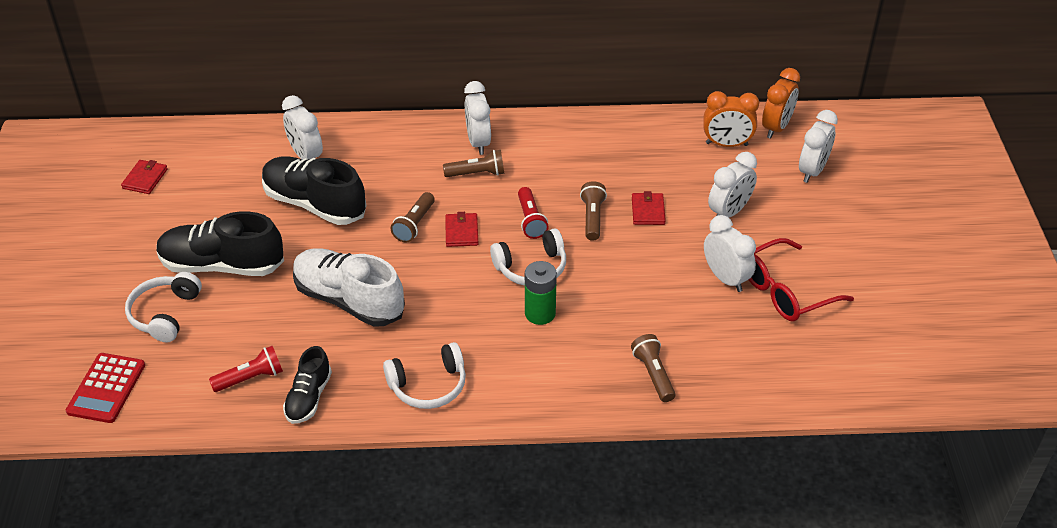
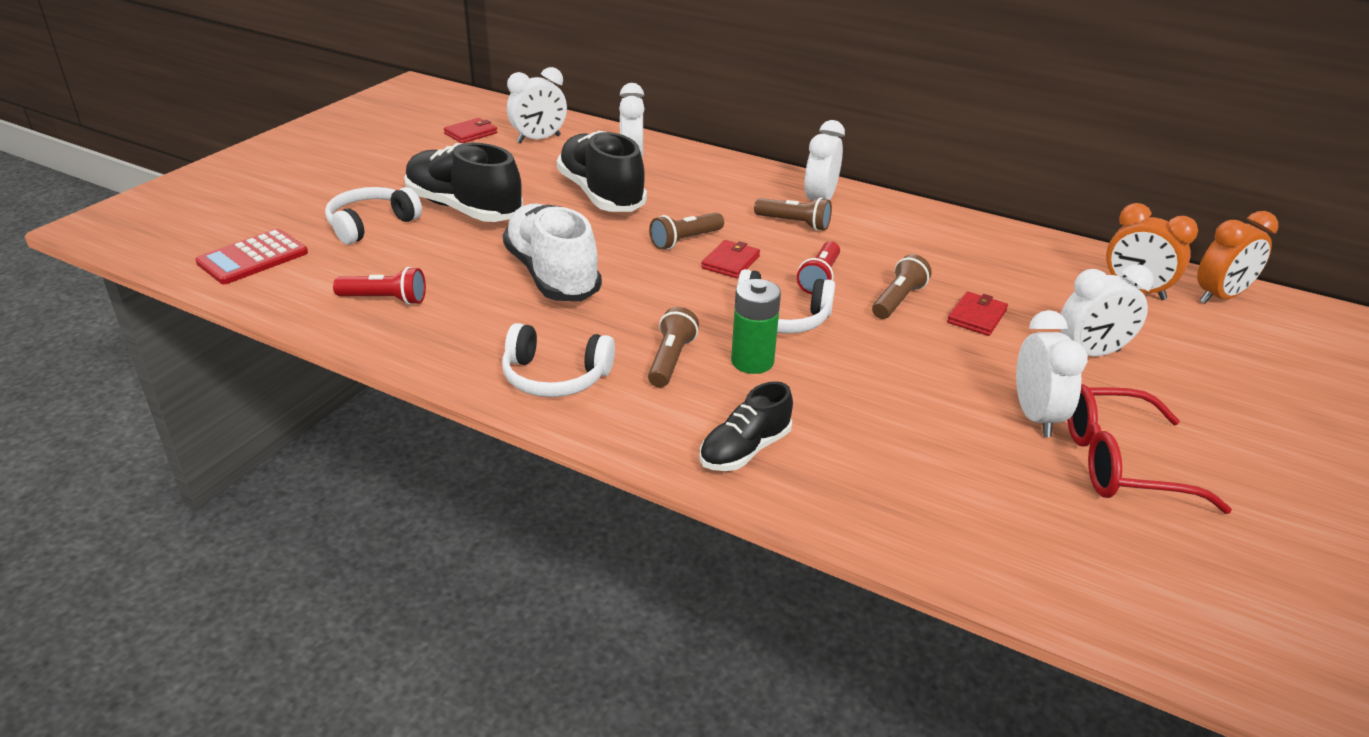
camera: 30 degrees right, 10 degrees down
black shoe [283,346,332,424] -> black shoe moved to [699,381,793,471]
brown flashlight [631,334,676,402] -> brown flashlight moved to [648,307,699,387]
white clock [799,110,838,183] -> white clock moved to [507,67,567,143]

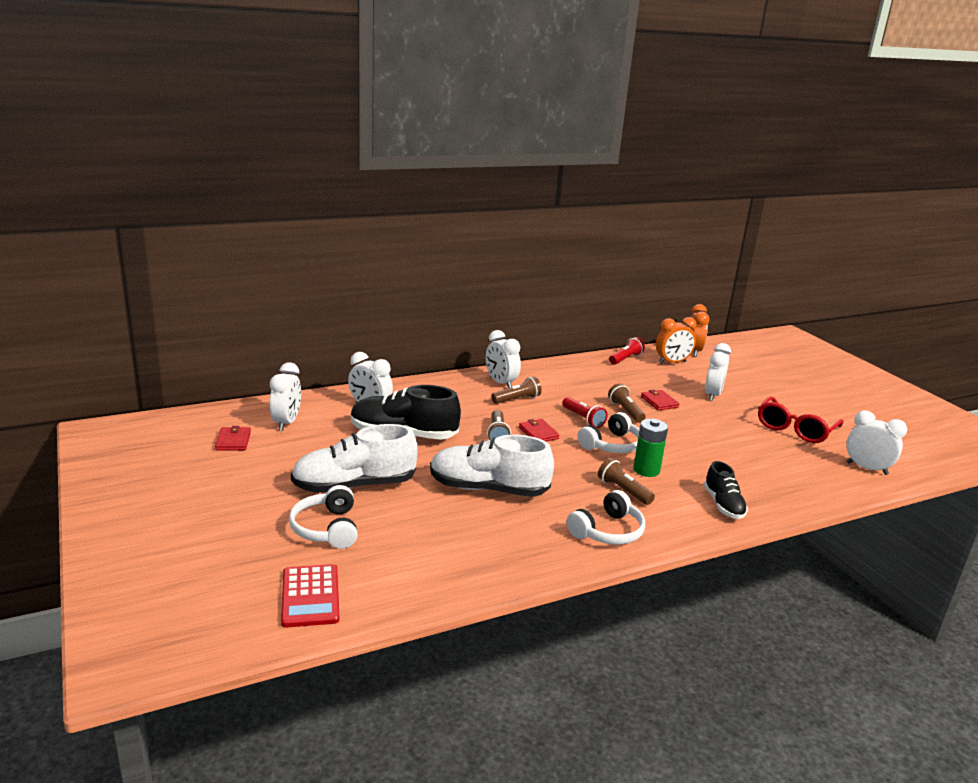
camera: 55 degrees left, 10 degrees down
red flashlight [333,267,426,305] -> red flashlight moved to [609,337,645,365]
black shoe [404,143,523,222] -> white shoe [291,424,418,493]
white clock [1016,310,1088,437] -> white clock moved to [846,410,907,475]

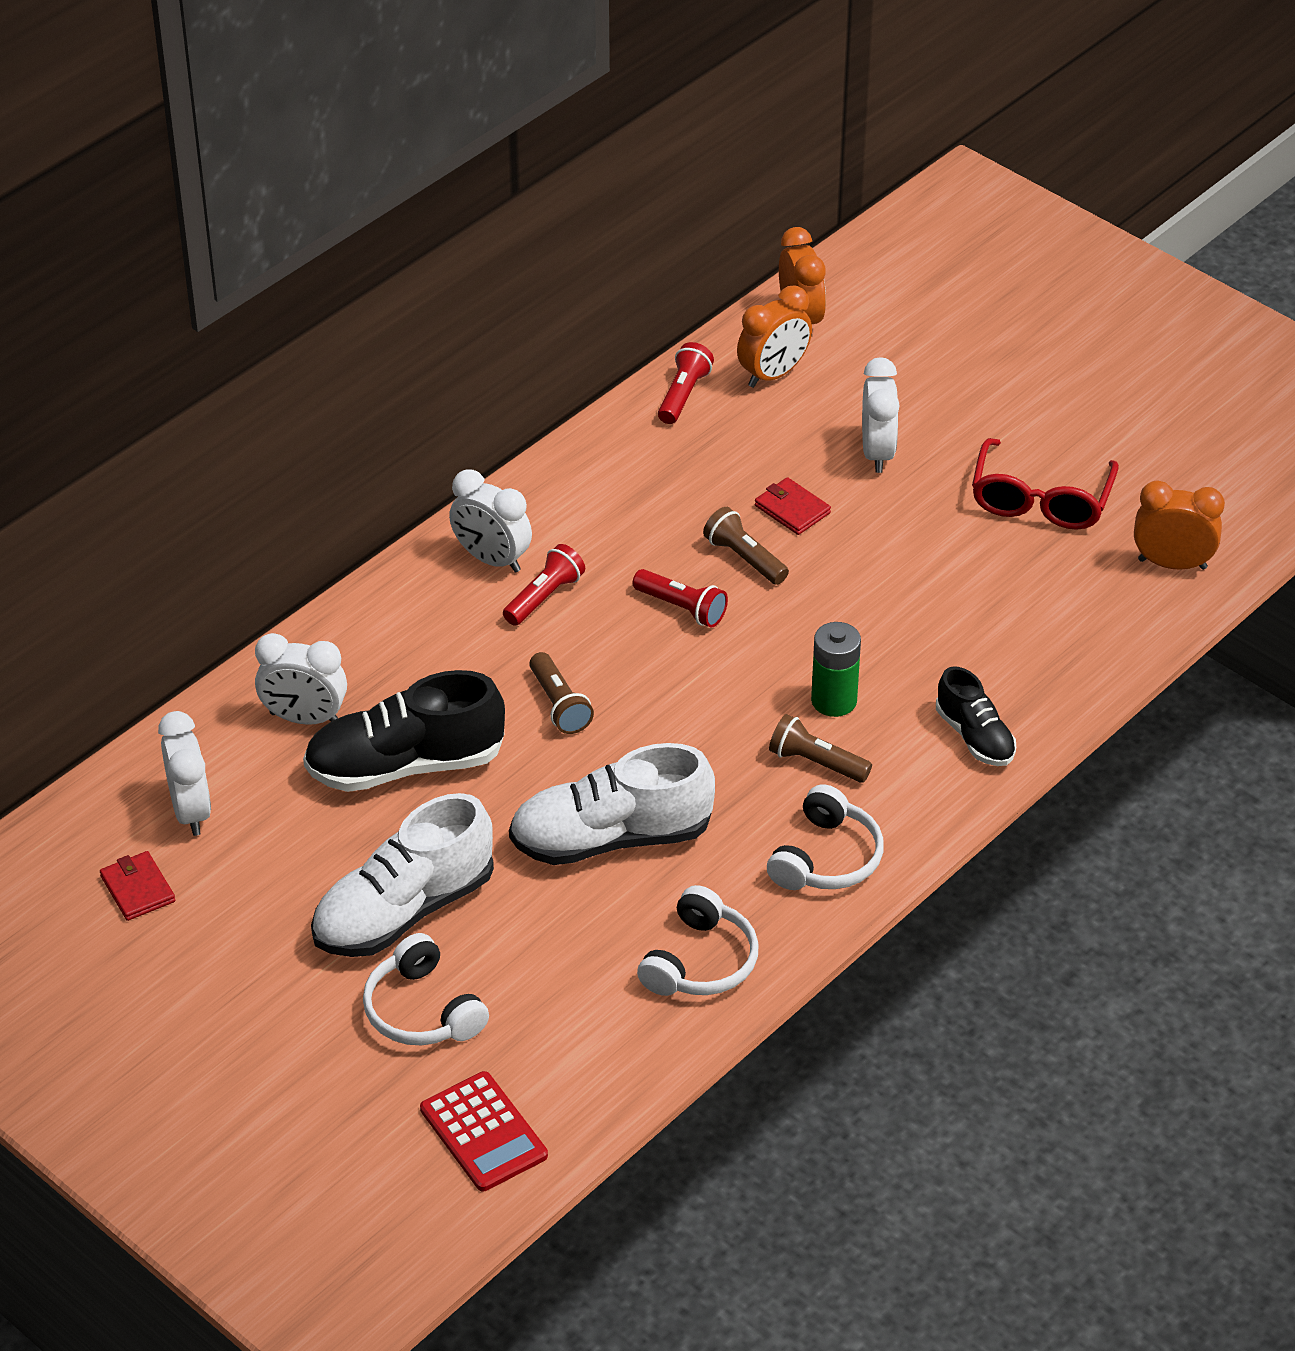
camera: 20 degrees left, 20 degrees up
brown flashlight [491,377,542,404] -> red flashlight [503,544,585,626]
red wallet [519,419,560,441] -> none
white headphones [578,412,640,453] -> white headphones moved to [637,885,759,996]
white clock [846,410,907,475] -> orange clock [1134,480,1225,570]

